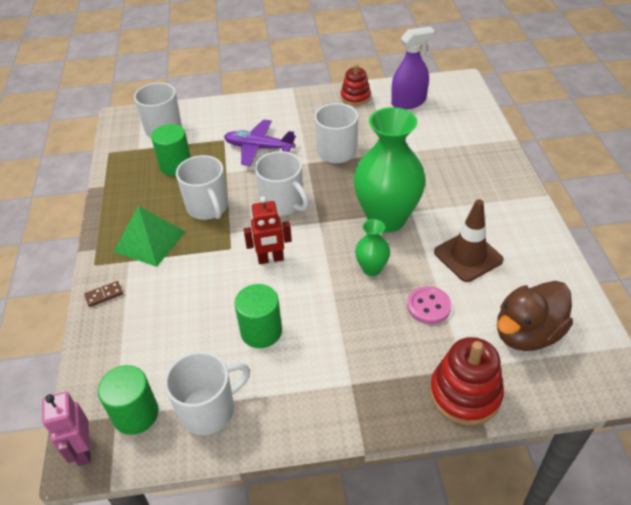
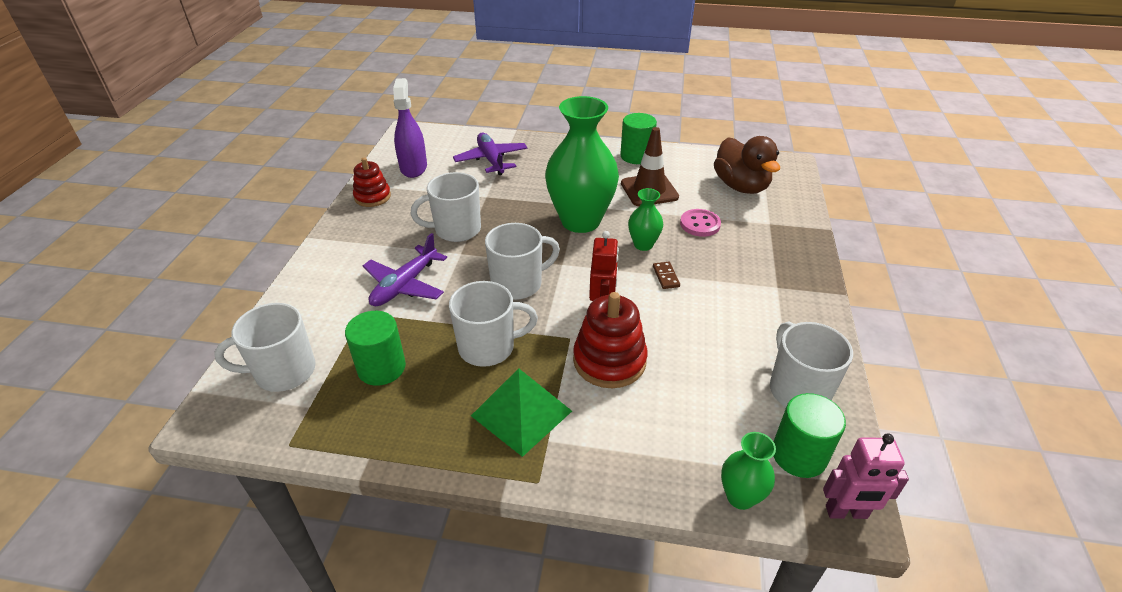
camera: 75 degrees left, 5 degrees down
brown domino [84,281,123,307] -> brown domino moved to [653,262,680,289]
green cylinder [235,284,282,348] -> green cylinder moved to [620,113,657,164]
red stacking toy [430,337,504,426] -> red stacking toy moved to [573,292,648,388]
none -> purple plane [453,133,528,175]
none -> green vase [721,432,776,510]

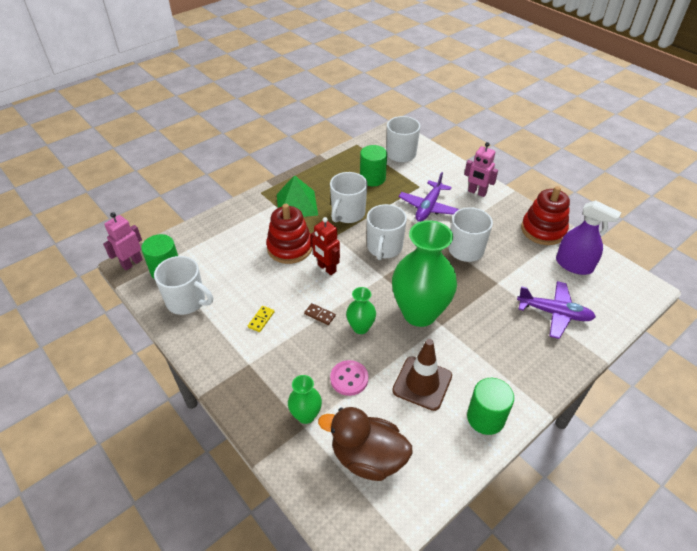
camera: 130 degrees right, 5 degrees up
red stacking toy [353,157,391,207] -> red stacking toy [521,186,570,245], size x1.52
purple plane [363,233,447,307] -> purple plane turned 135 degrees counterclockwise [398,172,459,222]
green vase [721,432,776,510] -> green vase moved to [288,375,322,424]
none -> yellow domino [248,306,274,332]
none -> pink robot [464,142,498,197]

